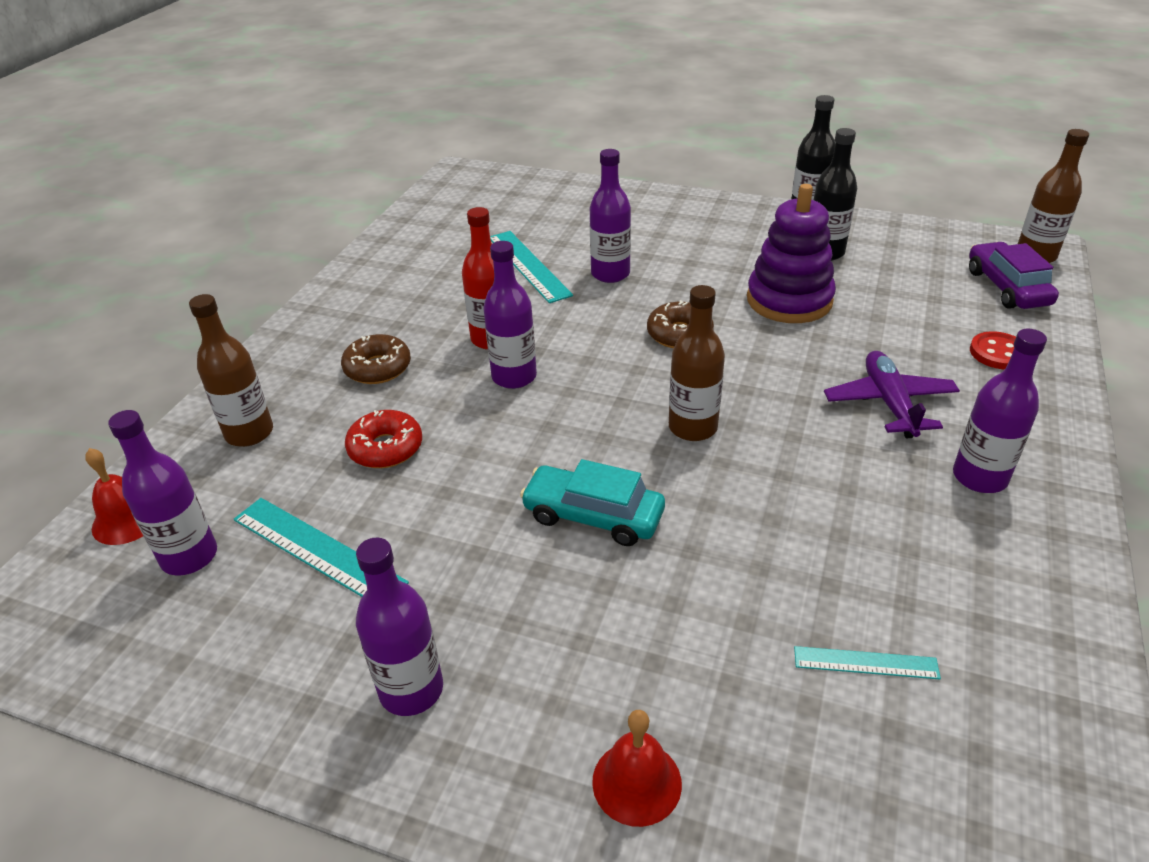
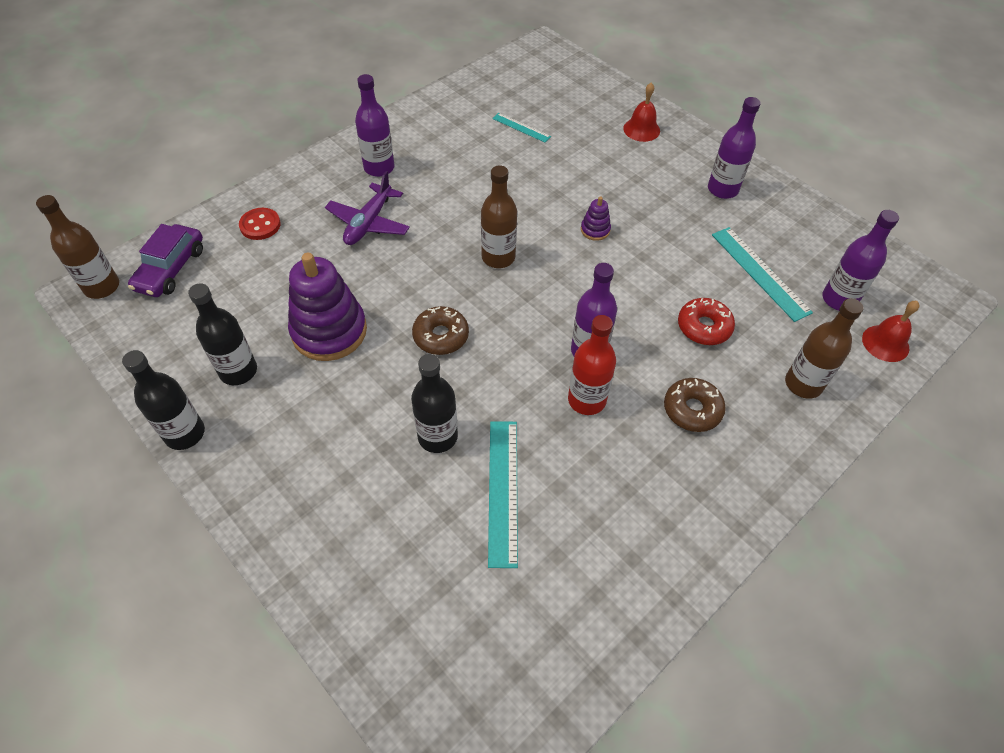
camera: 155 degrees left, 15 degrees up
turquoise car [520,459,665,546] -> purple stacking toy [581,197,611,241]
purple bottle [590,149,631,283] -> black bottle [411,354,458,453]

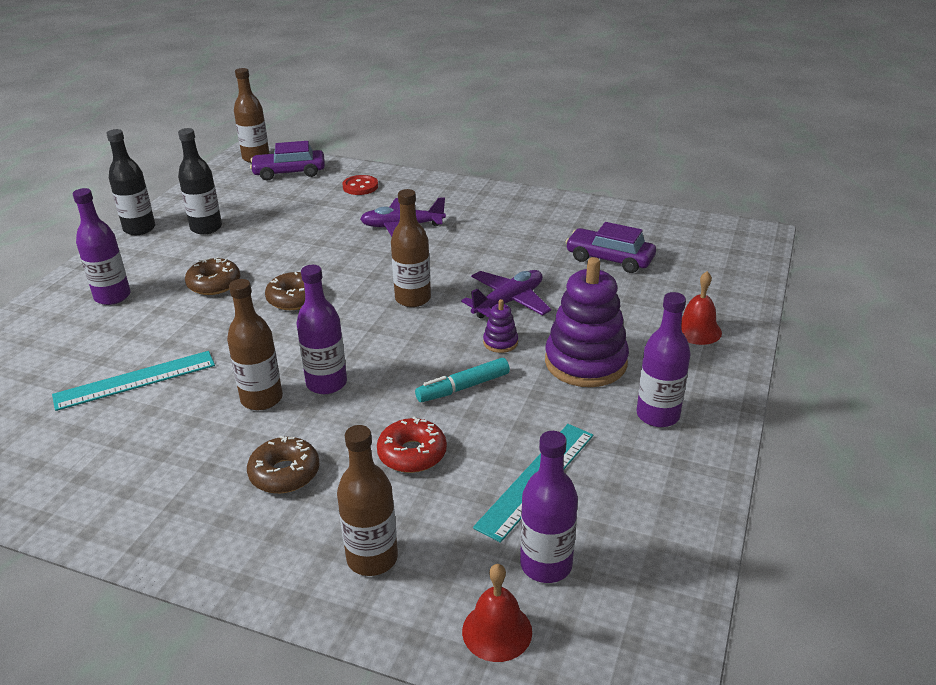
camera: 65 degrees right, 20 degrees down
purple stacking toy [288,253,367,361] -> purple stacking toy moved to [545,257,629,387]
purple bottle [355,74,395,177] -> purple bottle moved to [73,188,131,305]
black bottle [411,354,458,453] -> none
turquoise ruler [492,113,551,142] -> purple car [566,222,656,273]
red bottle [568,315,616,415] -> brown bottle [227,279,283,410]
none -> brown donut [185,257,240,295]
none -> turquoise marker [415,358,510,402]
none -> purple plane [461,270,551,319]

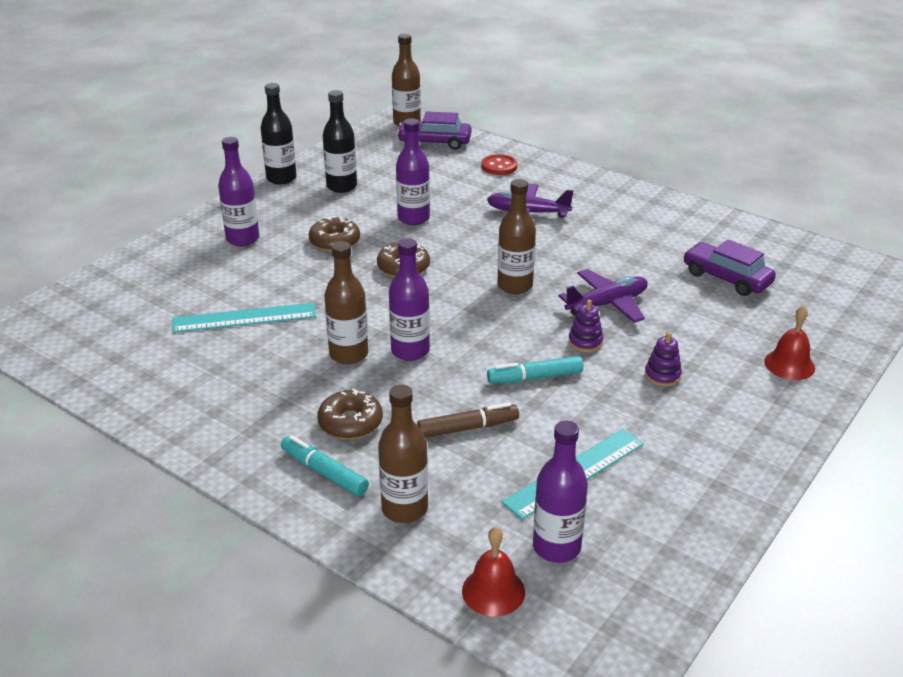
camera: 15 degrees right, 0 degrees up
red donut [377,417,447,473] -> brown marker [417,402,519,438]
purple stacking toy [545,257,629,387] -> purple stacking toy [645,332,682,386], size x0.44
purple bottle [636,292,691,427] -> purple bottle moved to [396,118,430,225]
none -> turquoise marker [281,435,369,496]

